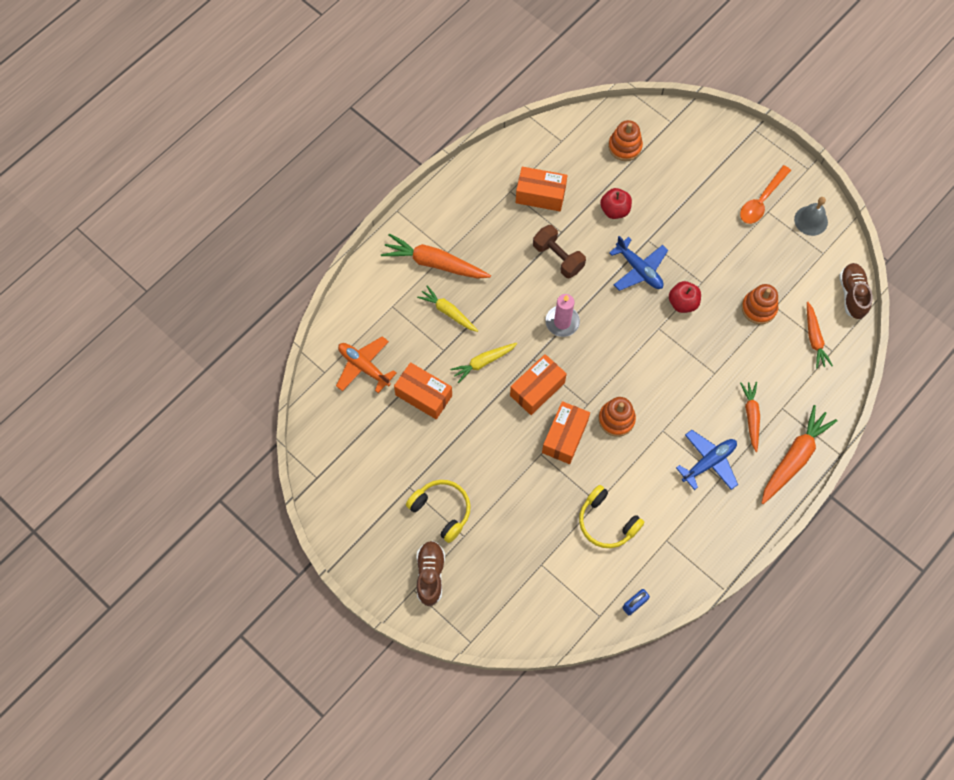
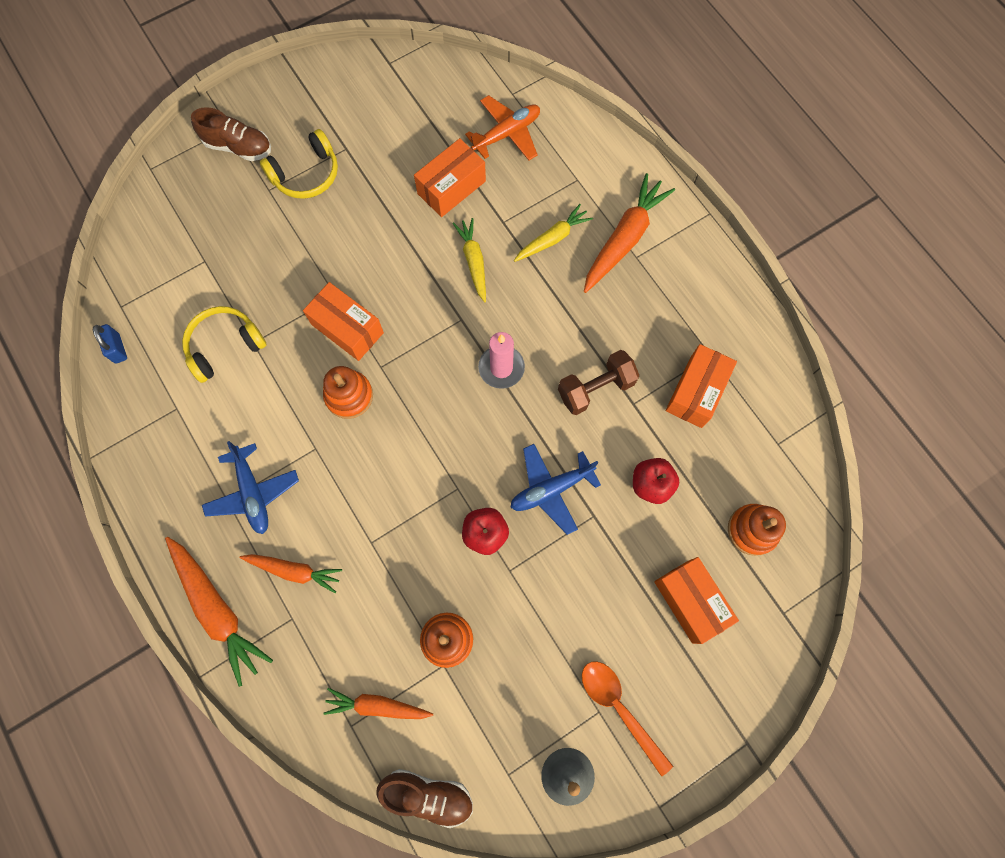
camera: 105 degrees right, 5 degrees up
orange box [510,354,567,415] -> orange box moved to [654,557,739,644]

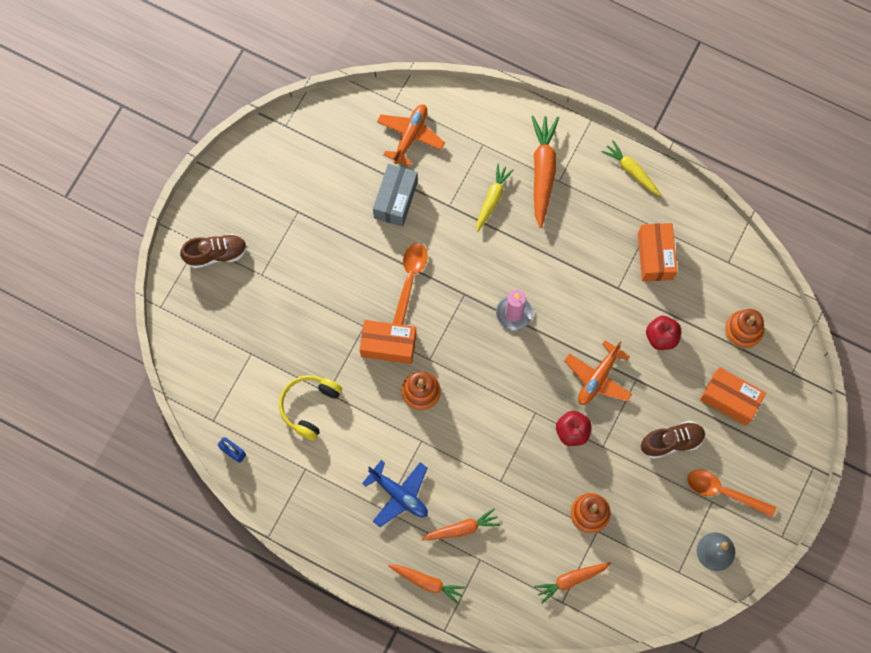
camera: 30 degrees left, 0 degrees up
orange carrot [165,537,273,687] -> orange carrot [388,565,466,605], size x0.63
yellow headphones [260,129,338,199] -> none
brown shoe [376,769,473,828] -> brown shoe moved to [641,421,706,459]
orange box [414,138,486,217] -> grey box [373,164,418,227]
yellow carrot [452,218,486,302] -> yellow carrot moved to [601,140,662,196]
blue plane [510,444,601,535] -> orange plane [565,340,632,405]
brown dumbbell [558,350,640,415] -> none
none -> orange spoon [393,243,428,325]

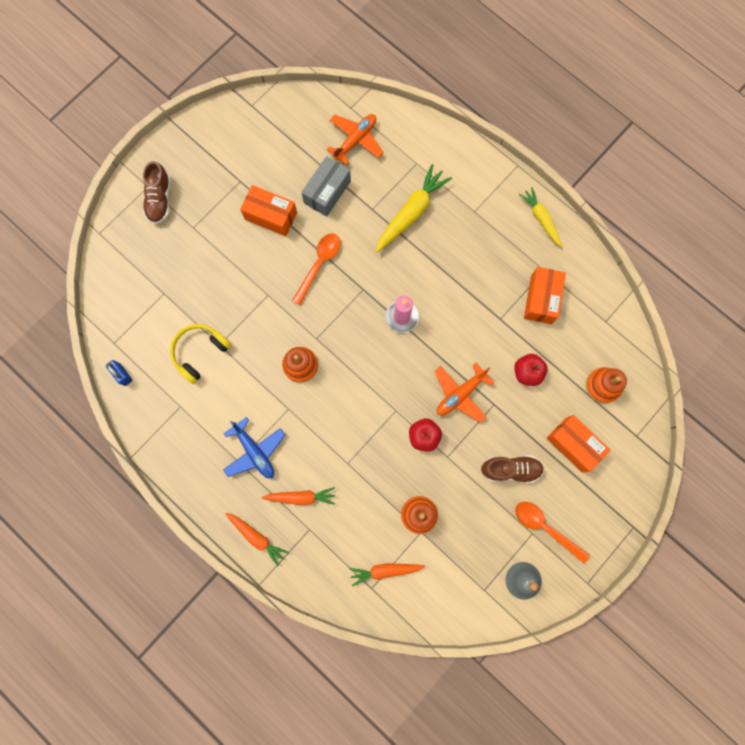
camera: 15 degrees right, 5 degrees up
brown shoe [180,234,247,268] -> brown shoe turned 90 degrees clockwise [143,161,170,224]
orange box [360,320,416,364] -> orange box moved to [240,185,297,236]
yellow carrot [477,164,513,232] -> yellow carrot [375,164,452,253], size x1.59
orange carrot [531,116,559,228] -> none

